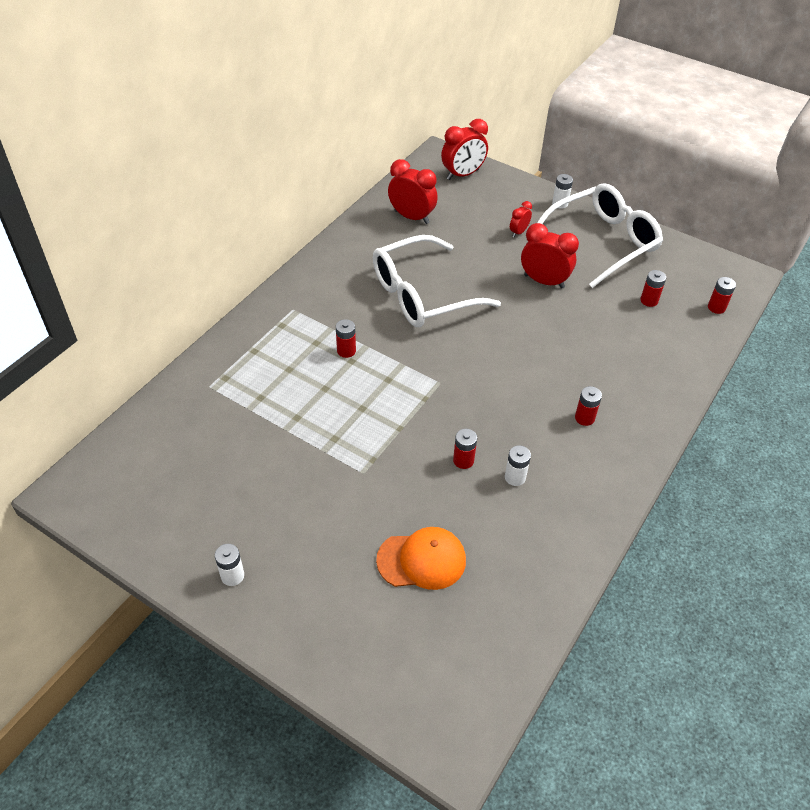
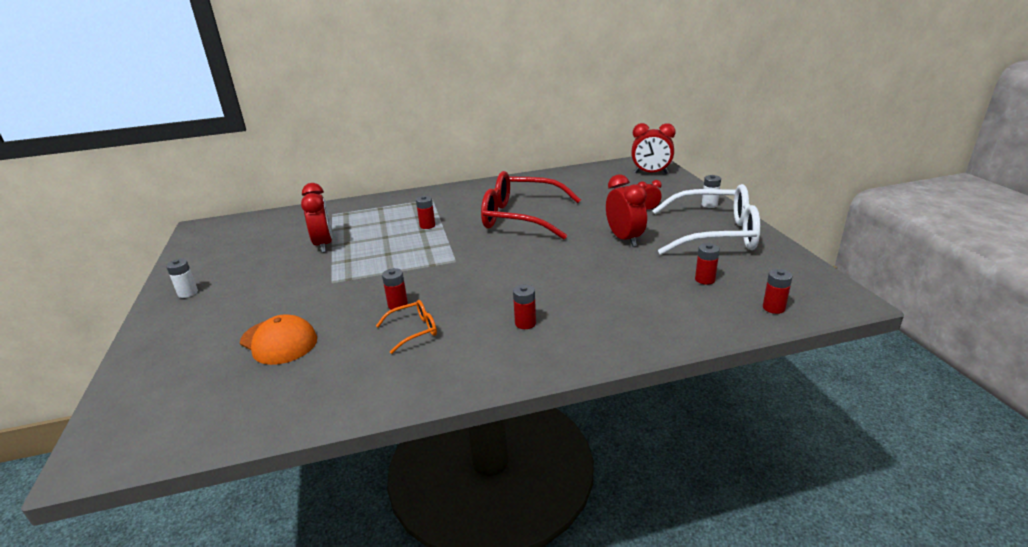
camera: 45 degrees right, 20 degrees down
white glasses [373,235,501,327] -> red glasses [481,171,581,239]
red clock [388,159,438,224] -> red clock moved to [301,183,332,253]
white battery [505,445,531,486] -> orange glasses [376,300,437,354]

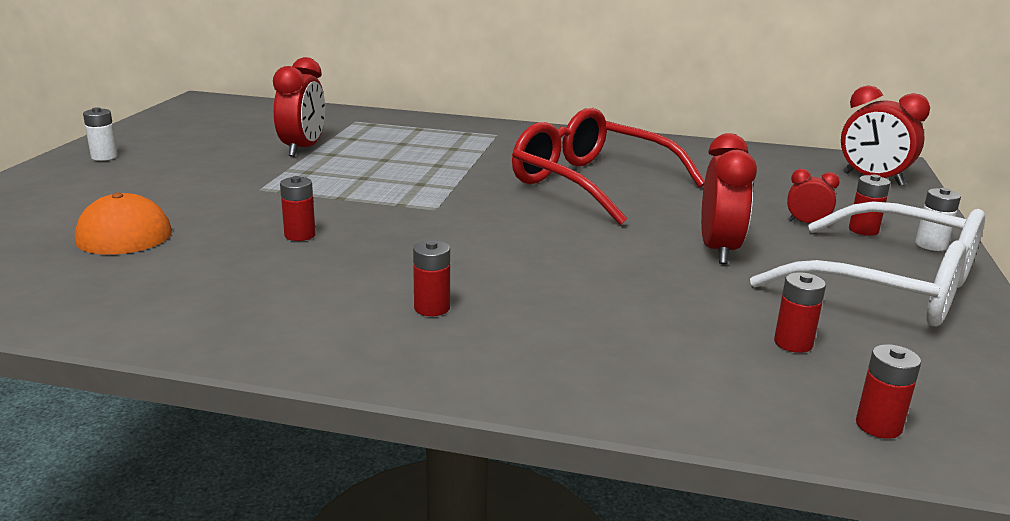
camera: 25 degrees right, 5 degrees down
orange glasses [376,300,437,354] -> none
red battery [416,196,435,229] -> red battery moved to [849,175,890,236]

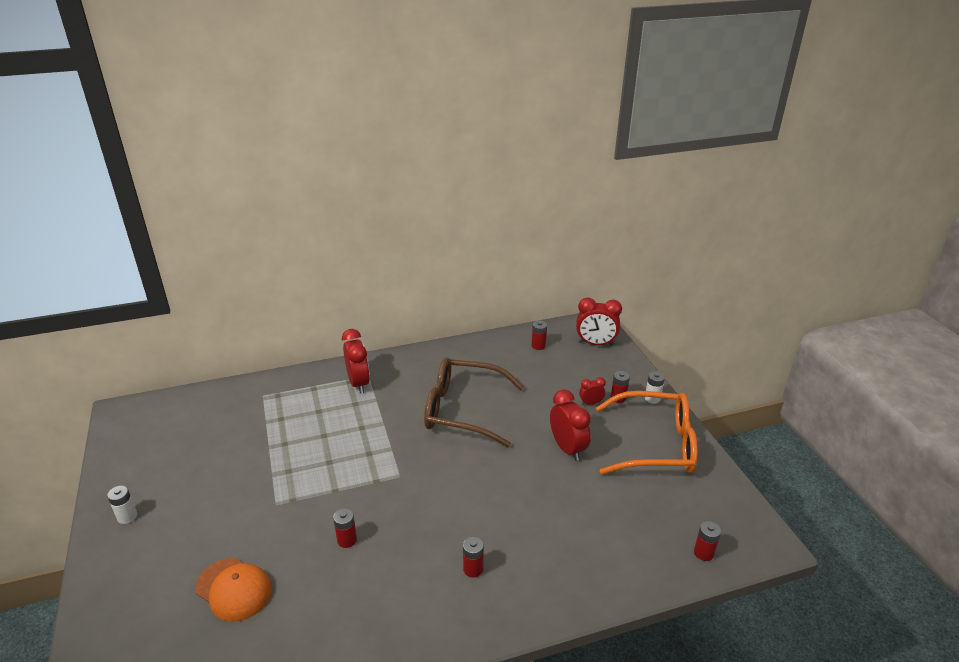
camera: 30 degrees left, 10 degrees up
red clock [273,57,325,157] -> red clock moved to [342,329,370,394]
red glasses [512,108,705,225] -> brown glasses [424,358,524,447]
white glasses [750,201,985,326] -> orange glasses [596,391,698,475]
red battery [774,272,826,353] -> red battery moved to [532,320,547,350]

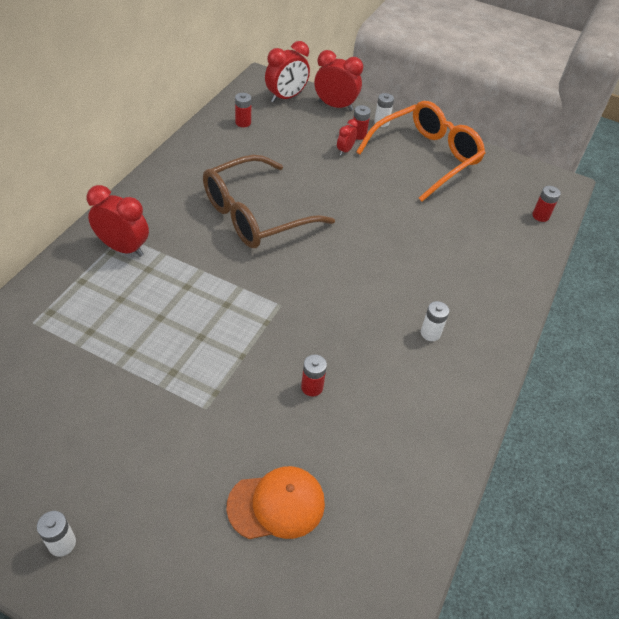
camera: 50 degrees left, 15 degrees up
red battery [463,537,484,577] -> white battery [421,301,449,341]
red clock [550,390,591,461] -> red clock moved to [314,50,363,111]

